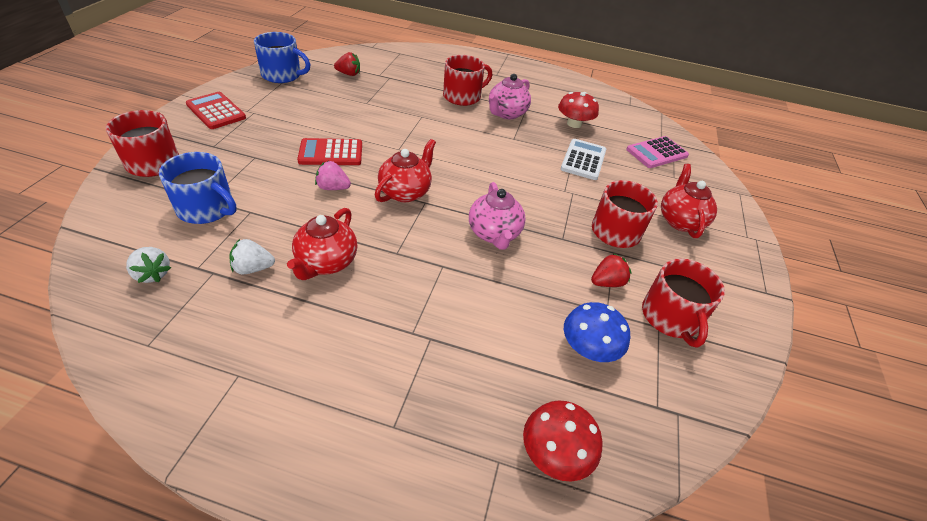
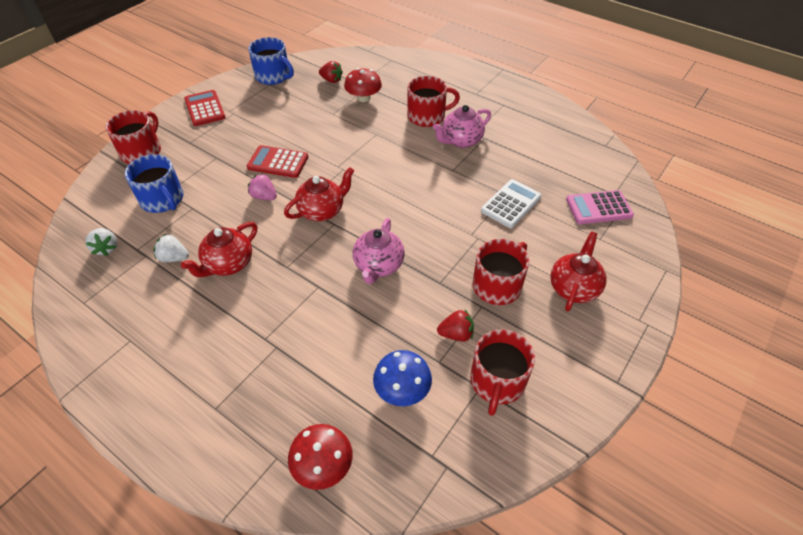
camera: 25 degrees right, 5 degrees up
red mushroom [558,92,599,128] -> red mushroom moved to [344,68,382,102]

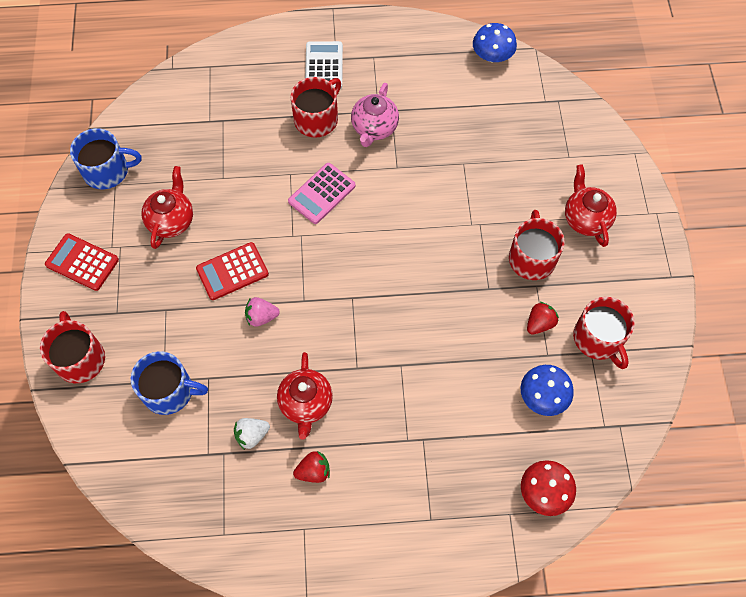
camera: 40 degrees left, 15 degrees up
white strawberry [85,228,117,256] -> none
red teapot [284,167,354,221] -> red teapot moved to [142,166,193,249]
red strawberry [319,61,343,83] -> red strawberry moved to [293,451,330,483]
red mushroom [344,68,382,102] -> none
pink teapot [353,218,405,284] -> none
white calculator [481,179,542,228] -> white calculator moved to [305,41,343,89]
pink calculator [566,190,634,224] -> pink calculator moved to [288,163,356,224]
none -> blue mushroom [473,23,517,62]

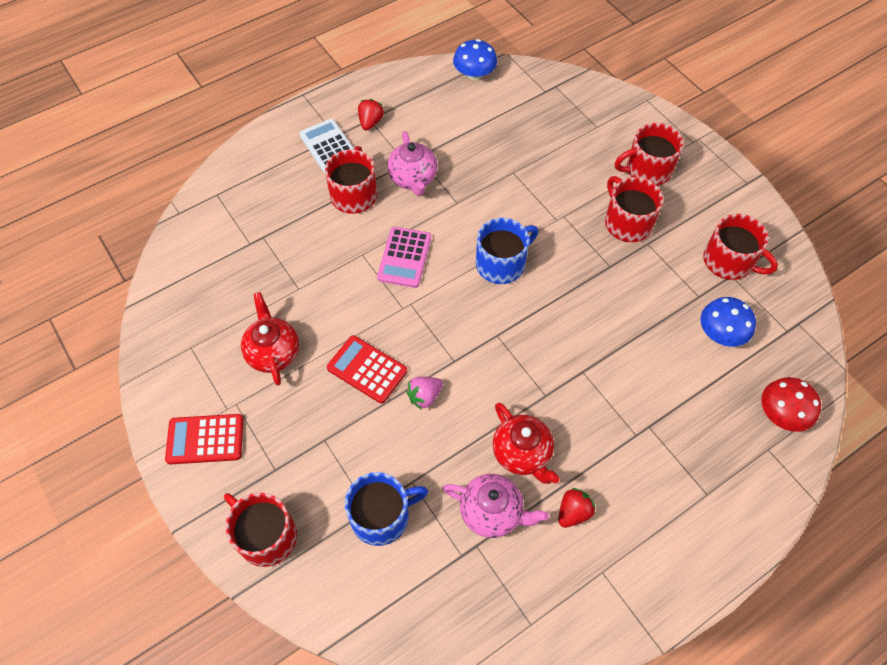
camera: 30 degrees left, 5 degrees down
blue mug [70,128,142,189] -> blue mug moved to [476,218,538,284]
red calculator [196,242,269,300] -> red calculator turned 90 degrees clockwise [327,335,407,404]
white strawberry [234,418,270,450] -> pink teapot [443,474,549,538]
red strawberry [527,302,559,335] -> red strawberry moved to [358,99,384,130]
red teapot [565,164,617,247] -> red mug [615,123,683,186]

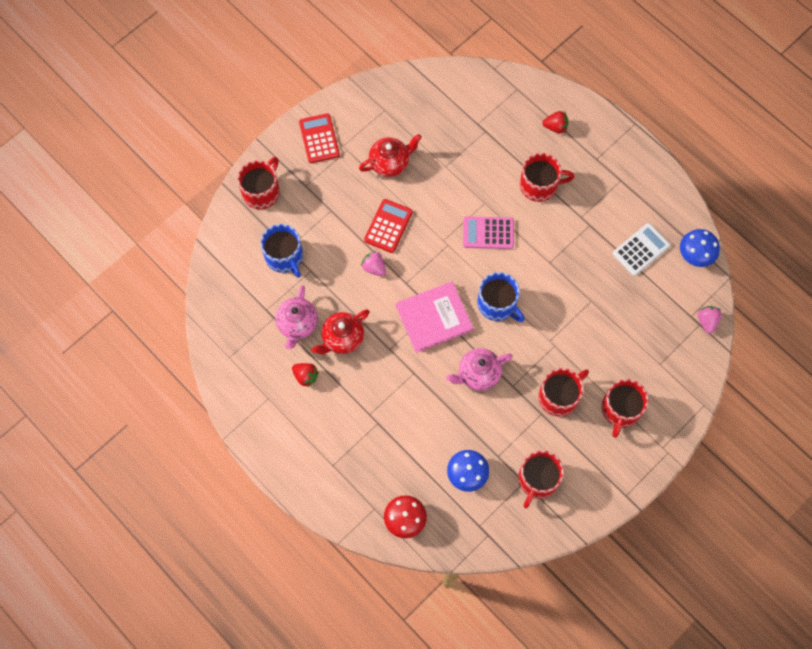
camera: 80 degrees right, 10 degrees up
white calculator [299,119,354,173] -> white calculator moved to [613,223,670,276]
red strawberry [358,99,384,130] -> red strawberry moved to [542,111,569,133]
pink teapot [387,131,438,196] -> pink teapot moved to [446,348,513,391]
red mug [615,123,683,186] -> red mug turned 135 degrees counterclockwise [601,379,649,438]
none -> pink book [396,282,473,353]
none -> pink strawberry [698,306,722,334]

